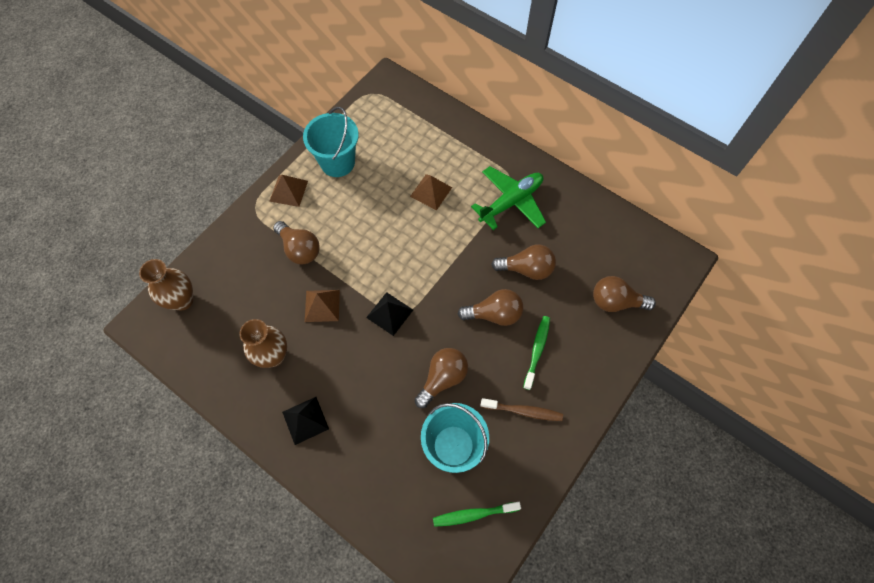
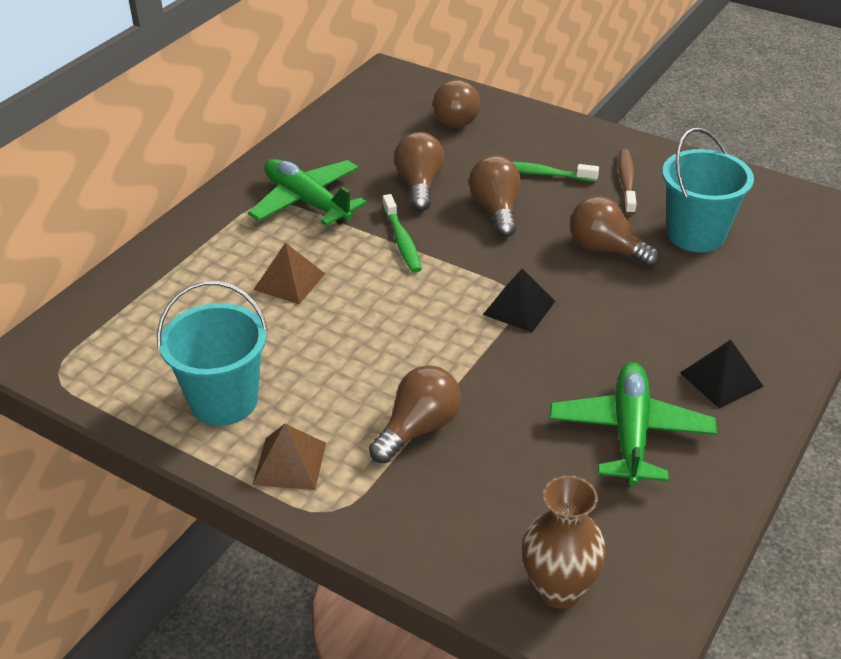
camera: 95 degrees left, 25 degrees down
brown vase [239,319,287,368] -> green plane [549,362,717,486]
brown pyramid [305,290,340,322] -> none
green toothbrush [433,502,521,527] -> green toothbrush moved to [382,194,422,273]

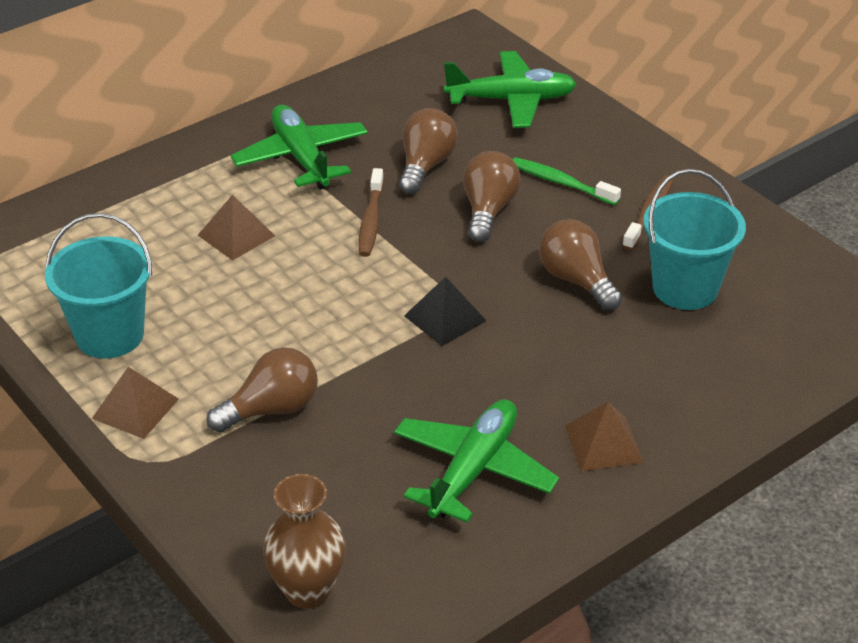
camera: 20 degrees right, 0 degrees up
green toothbrush [382,194,422,273] -> brown toothbrush [358,168,384,257]
brown light bulb [433,80,480,128] -> green plane [444,51,577,128]
black pyramid [680,340,764,408] -> brown pyramid [565,402,644,471]

